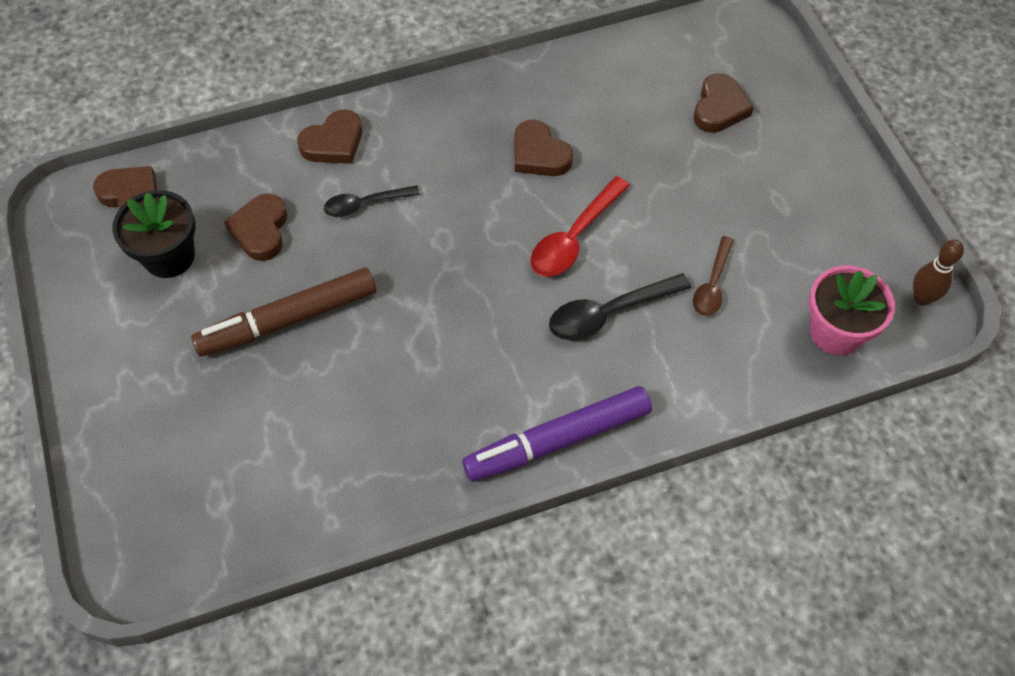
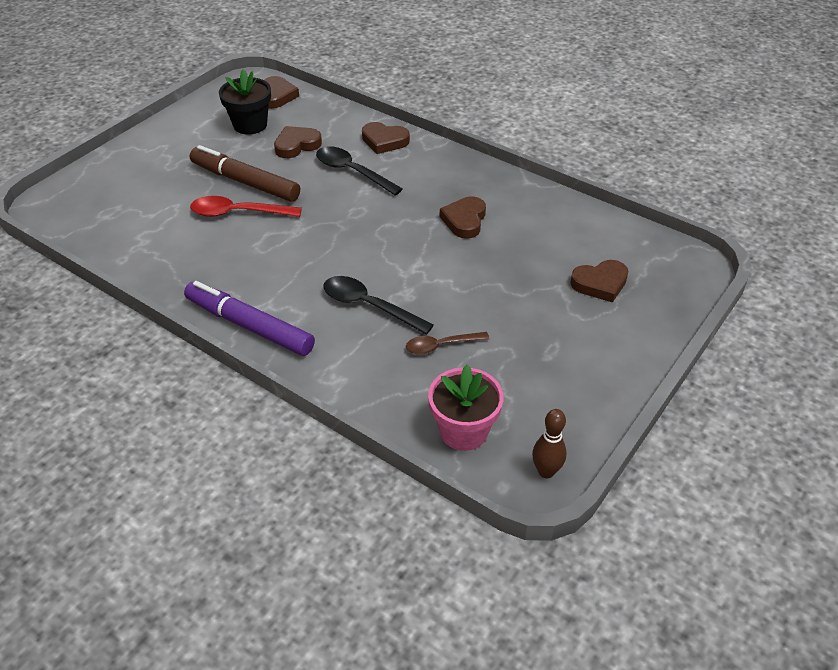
camera: 55 degrees right, 15 degrees down
black spoon [324,185,420,217] -> black spoon [316,146,403,196], size x1.50
red spoon [531,176,630,277] -> red spoon moved to [190,196,302,217]

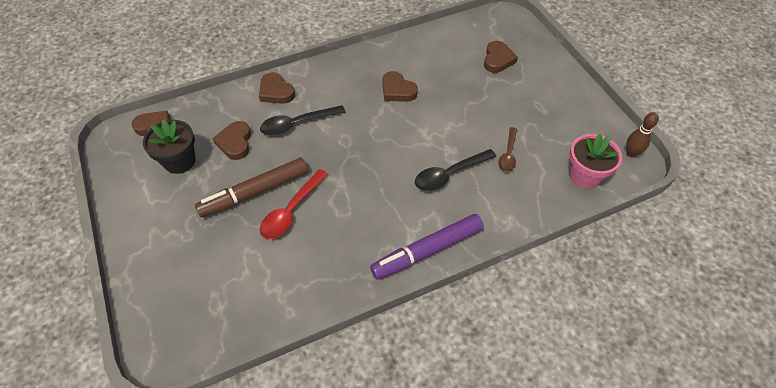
camera: 60 degrees left, 10 degrees up
brown heart [362,122,410,154] -> brown heart turned 90 degrees clockwise [259,72,295,104]

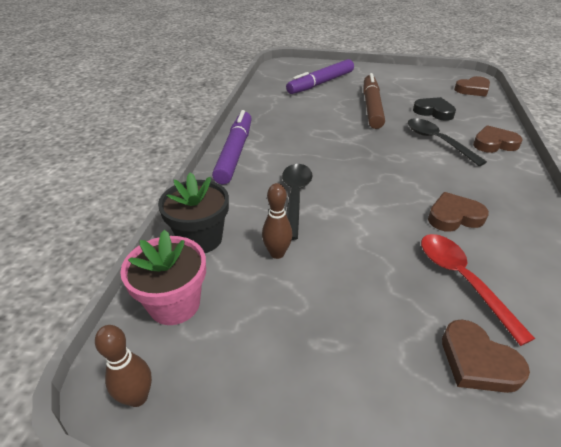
camera: 125 degrees right, 15 degrees down
black flower pot [143,119,196,174] -> black flower pot moved to [158,172,229,253]
brown heart [212,121,251,160] -> black heart [413,97,456,121]
black spoon [260,105,346,136] -> black spoon turned 45 degrees counterclockwise [408,118,487,166]
red spoon [260,169,328,239] -> red spoon moved to [421,234,535,346]
brown spoon [499,127,517,172] -> brown bowling pin [262,183,292,259]
none -> purple marker [286,59,354,94]

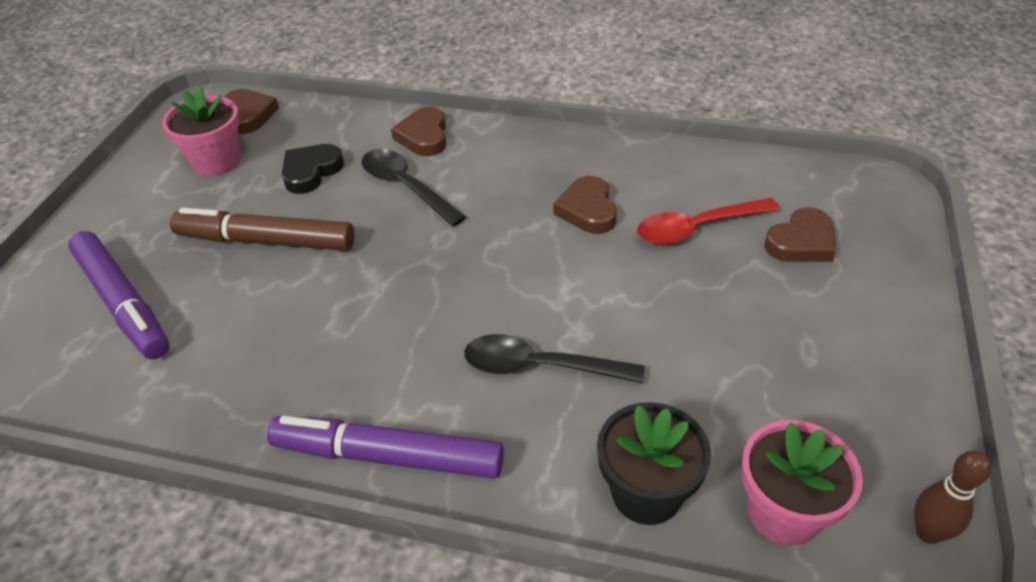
camera: 85 degrees left, 5 degrees up
brown bowling pin [262,183,292,259] -> none
black spoon [408,118,487,166] -> black spoon turned 75 degrees clockwise [362,149,466,227]
none -> pink flower pot [162,85,240,176]

